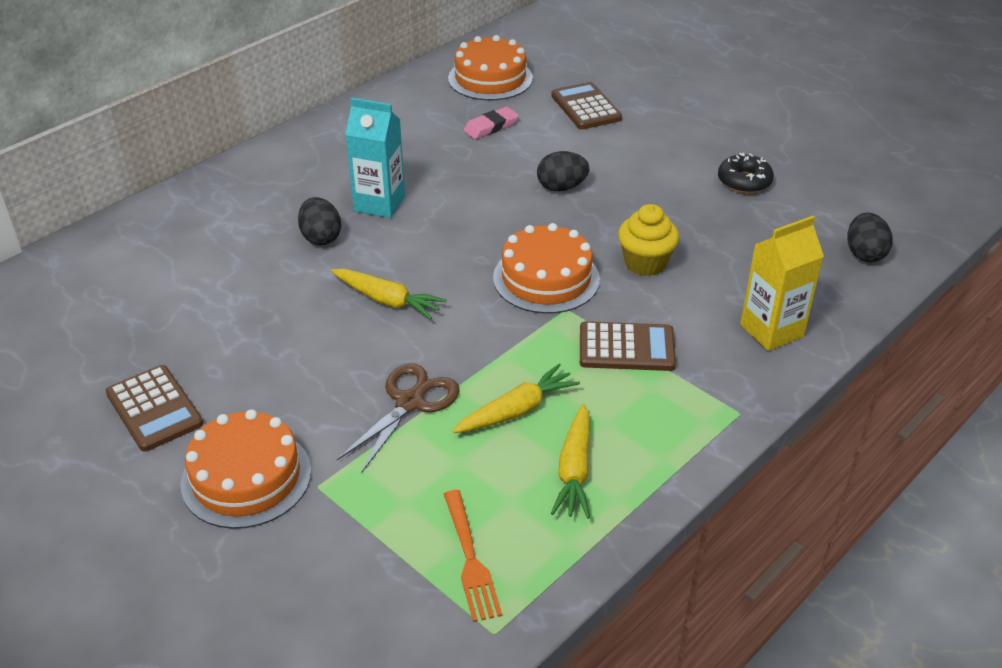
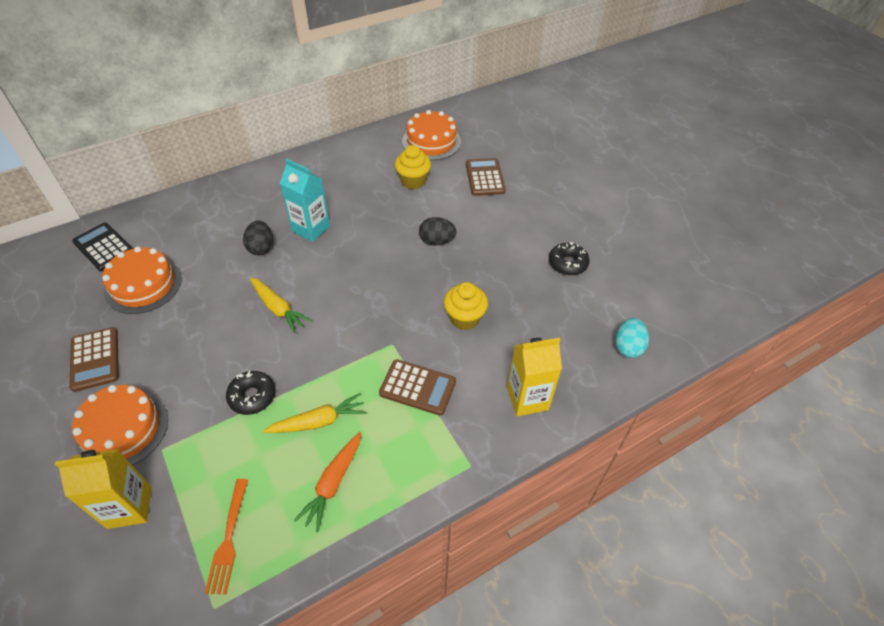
camera: 15 degrees right, 10 degrees up
brown scissors [337,363,460,474] -> black donut [226,371,276,415]
pink eraser [464,107,519,139] -> yellow cupcake [395,145,431,189]
orange cake [493,223,600,314] -> orange cake moved to [102,246,182,314]
yellow carrot [551,404,590,518] -> orange carrot [293,432,361,532]
black egg [847,213,893,262] -> turquoise egg [615,318,649,358]
none -> yellow carton [55,449,151,529]
none -> black calculator [72,223,133,271]

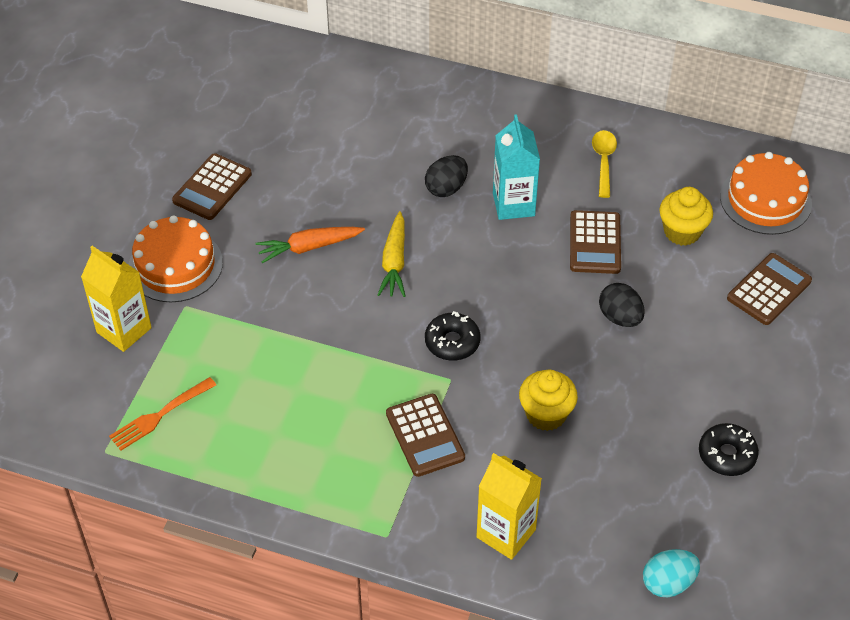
camera: 50 degrees right, 0 degrees up
black calculator [72,223,133,271] -> none
orange cake [102,246,182,314] -> none
black donut [226,371,276,415] -> black donut moved to [425,311,481,361]
yellow carrot [263,393,367,433] -> none
orange carrot [293,432,361,532] -> orange carrot moved to [255,227,365,263]
none -> brown calculator [570,210,621,274]
none -> yellow spoon [592,130,617,198]

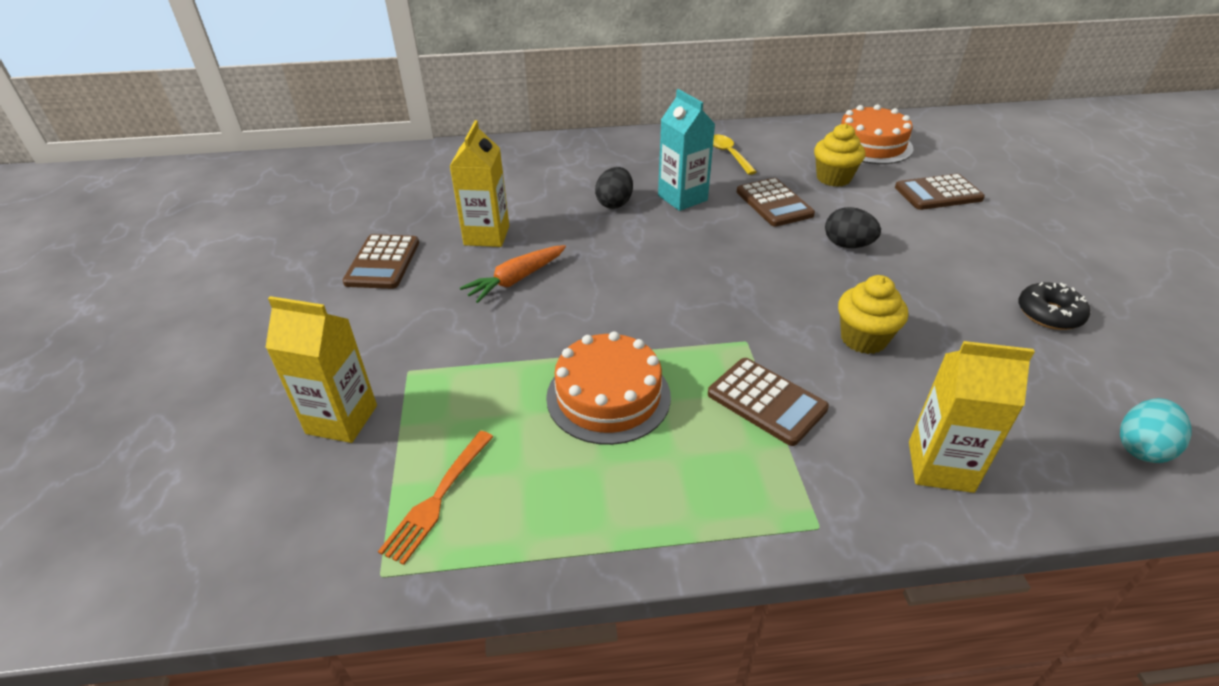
camera: 25 degrees left, 10 degrees down
orange cake [128,215,223,302] -> orange cake moved to [546,331,671,445]
yellow carrot [377,211,405,297] -> none
black donut [425,311,481,361] -> none
brown calculator [727,253,812,325] -> brown calculator turned 120 degrees counterclockwise [895,174,985,210]
none -> yellow carton [449,120,509,247]

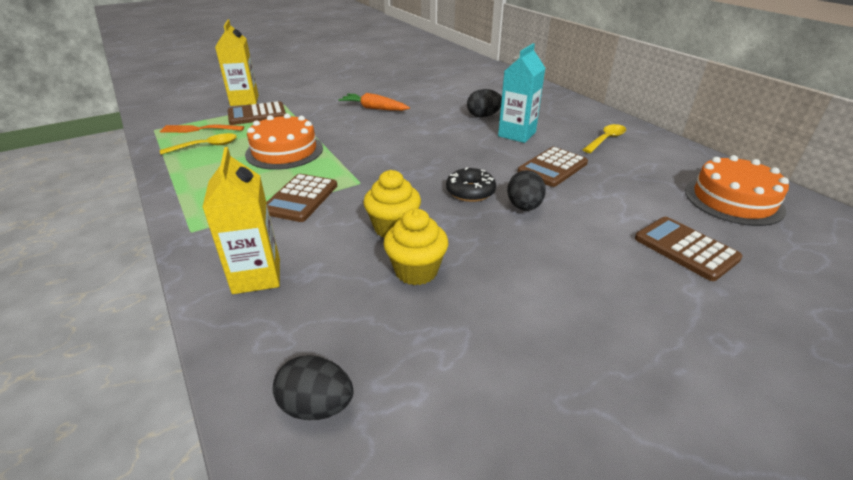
camera: 65 degrees right, 5 degrees down
brown calculator [343,234,419,289] -> brown calculator moved to [228,101,286,125]
yellow carton [449,120,509,247] -> none
yellow cupcake [814,123,866,187] -> yellow cupcake moved to [383,209,448,285]
black donut [1018,282,1090,330] -> black donut moved to [446,167,496,202]
turquoise egg [1120,398,1192,463] -> black egg [273,355,354,420]
none -> yellow spoon [160,133,237,155]

